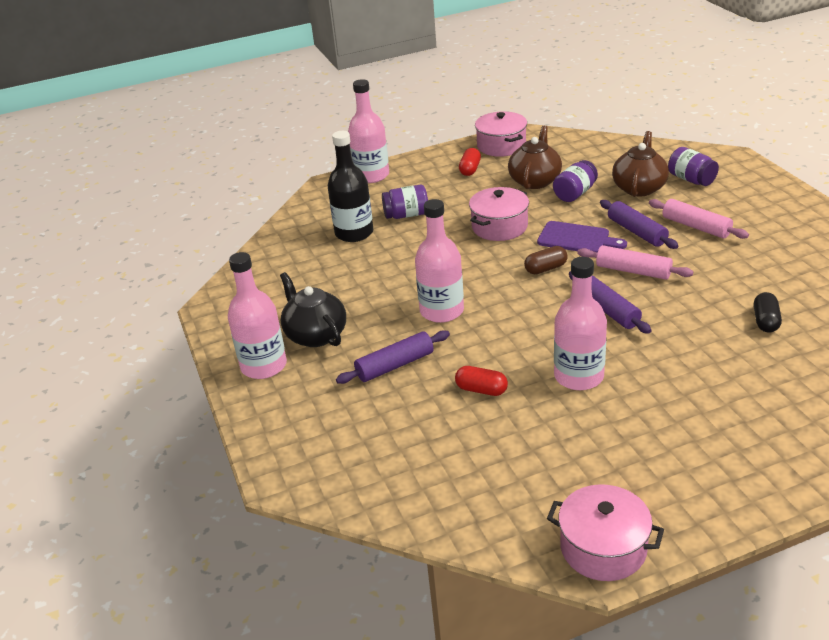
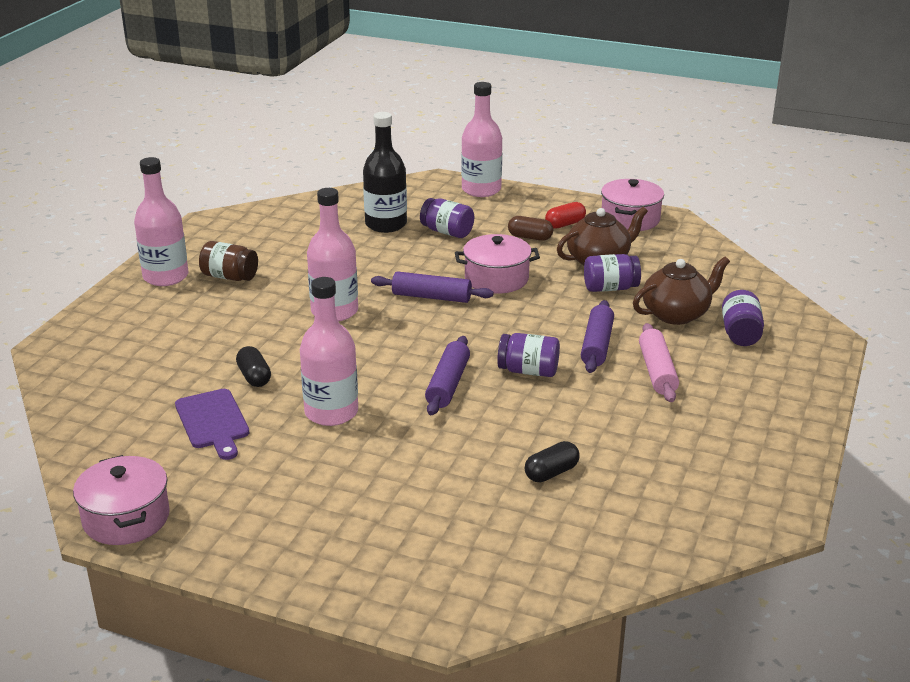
camera: 40 degrees right, 5 degrees down
black teapot [280,272,346,347] -> brown jar [199,241,258,281]
purple rolling pin [336,330,450,384] -> purple rolling pin moved to [371,271,494,303]
red capsule [455,366,508,396] -> black capsule [236,346,271,387]
brown capsule [524,246,568,274] -> brown capsule moved to [508,216,553,241]
purple cutting board [537,221,627,253] -> purple cutting board moved to [175,389,249,460]
pink rolling pin [577,245,693,280] -> purple jar [497,333,560,377]

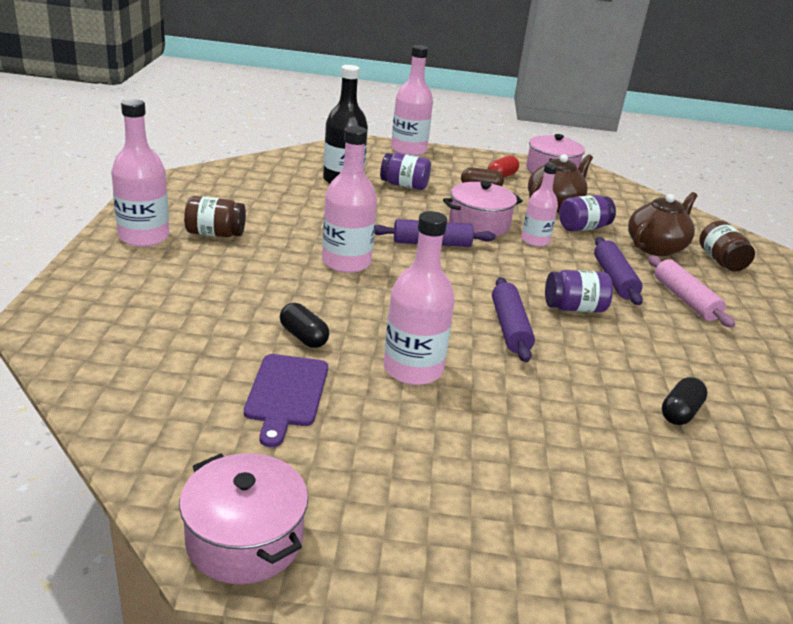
camera: 20 degrees left, 0 degrees up
purple cutting board [175,389,249,460] -> purple cutting board turned 45 degrees clockwise [244,354,328,447]
purple jar [722,290,764,346] -> brown jar [699,221,755,272]
none -> pink bottle [521,163,558,247]

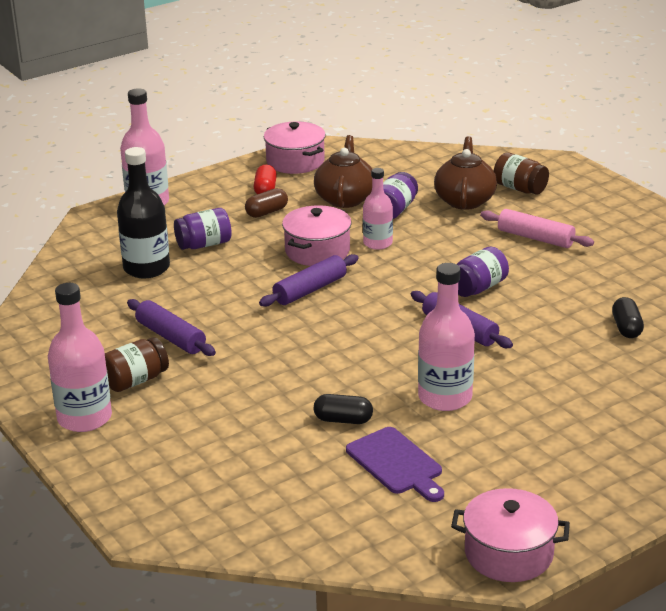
camera: 35 degrees left, 0 degrees up
pink bottle [322,126,377,273] -> none
purple rolling pin [594,237,643,305] -> purple rolling pin moved to [127,299,216,356]

